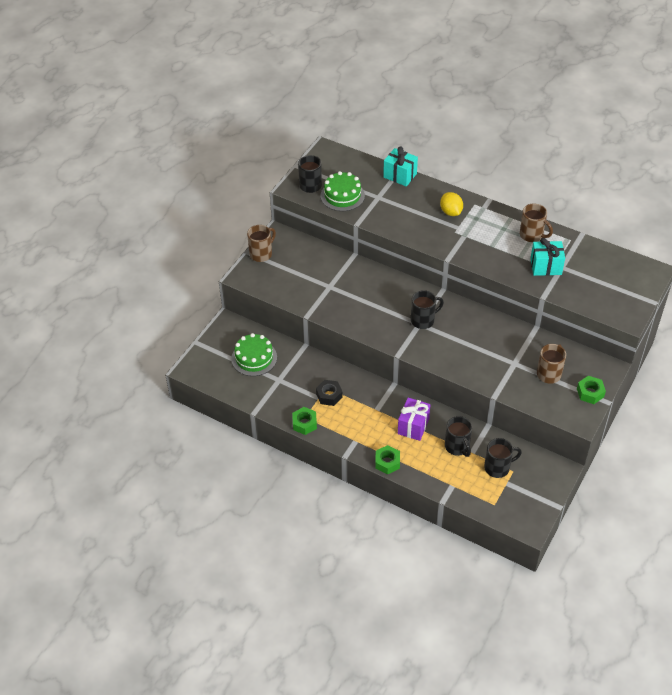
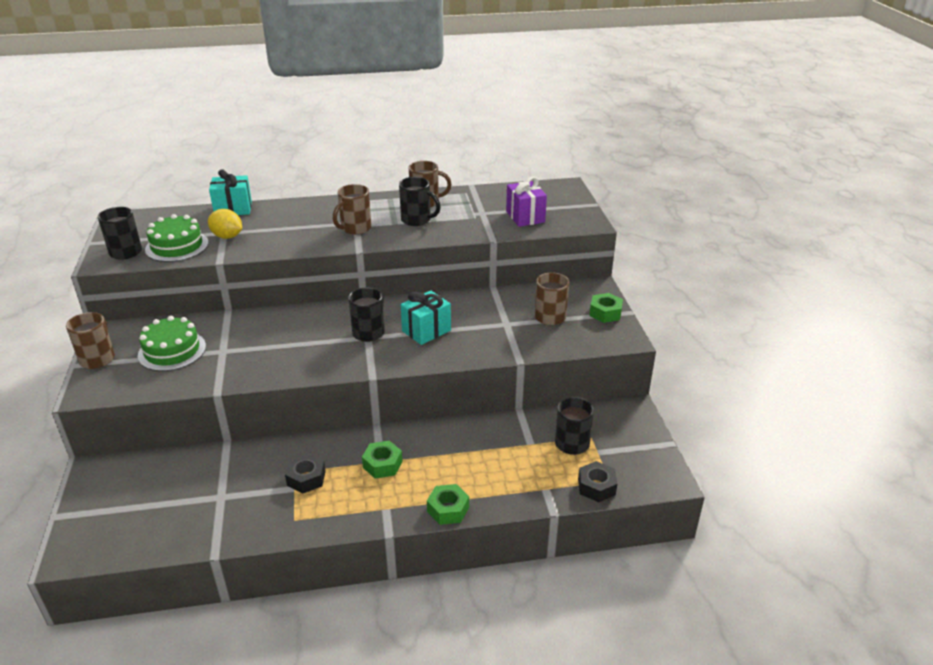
camera: 40 degrees left, 15 degrees down
green cake [231,333,277,376] -> green cake moved to [138,316,206,371]
green nut [292,407,317,435] -> green nut moved to [362,441,402,479]
purple gift [398,398,431,441] -> purple gift moved to [506,177,547,227]
yellow lemon [440,192,463,216] -> yellow lemon moved to [208,209,242,239]
black mug [445,416,472,457] -> black mug moved to [399,177,441,226]
turquoise gift [530,238,565,276] -> turquoise gift moved to [401,291,451,345]
none -> brown mug [333,184,371,235]
none -> black nut [578,461,617,502]

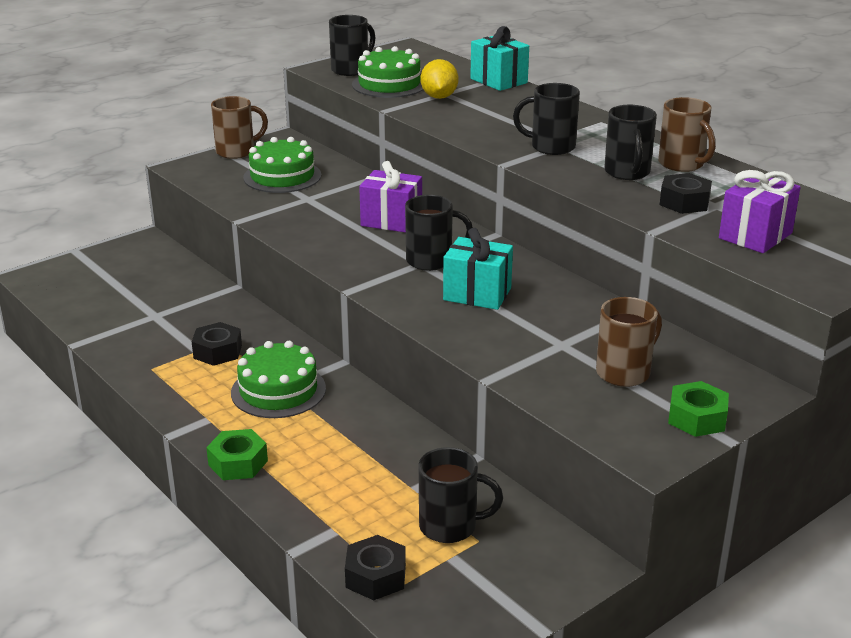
camera: 60 degrees right, 5 degrees down
brown mug [333,184,371,235] -> black mug [513,83,580,155]
green nut [362,441,402,479] -> green cake [231,341,326,418]
none -> purple gift [359,161,422,233]
none -> black nut [660,173,712,214]

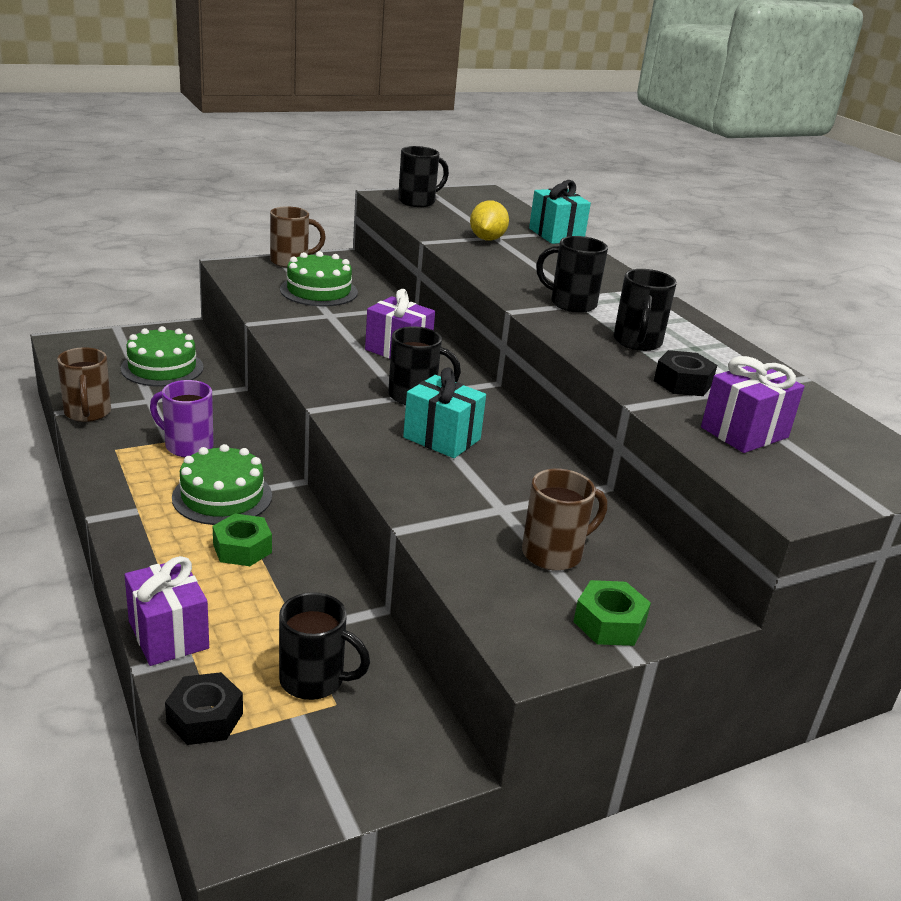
camera: 10 degrees right, 0 degrees up
black nut [192,322,242,366] -> purple mug [150,380,214,457]
green nut [206,429,268,480] -> green nut moved to [213,513,272,566]
green cake [352,46,423,98] -> green cake moved to [121,326,204,387]
brown mug [658,97,716,172] -> brown mug moved to [57,347,111,422]
none -> purple gift [124,556,209,666]

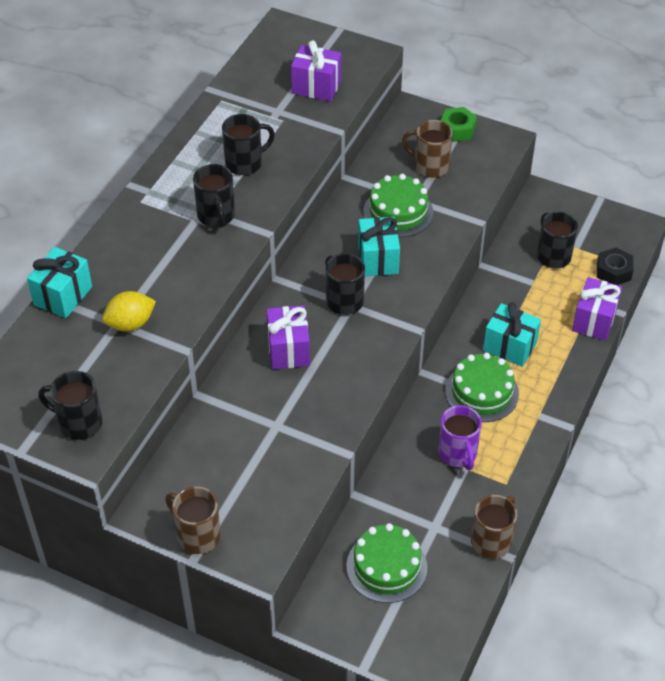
camera: 125 degrees left, 20 degrees up
green nut [213,513,272,566] -> turquoise gift [483,302,541,367]
green cake [280,251,358,307] -> green cake moved to [363,174,433,237]
black nut [654,350,717,396] -> none

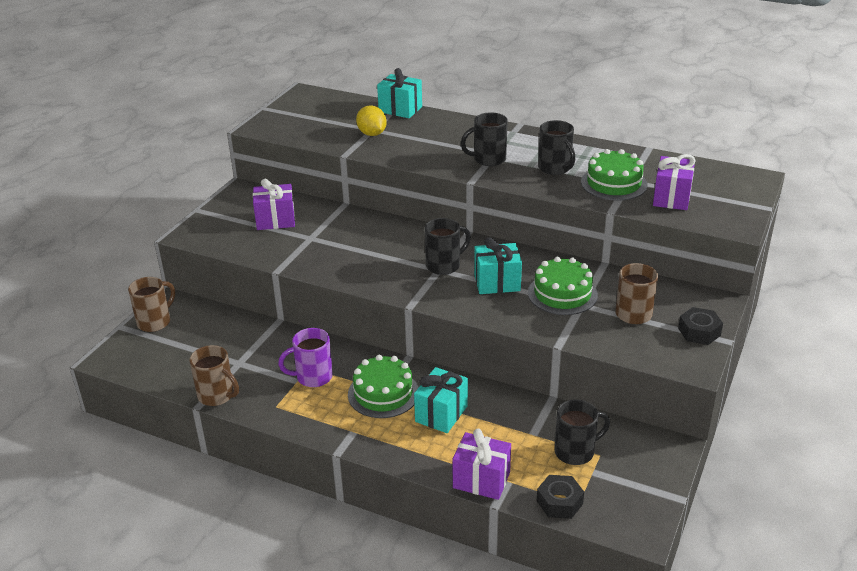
camera: 90 degrees right, 15 degrees down
black mug [38,371,103,440] -> none
brown mug [165,486,221,554] -> brown mug moved to [128,277,175,332]
purple gift [266,305,310,369] -> purple gift moved to [253,179,295,230]
green cake [346,523,427,603] -> green cake moved to [581,149,648,201]
green nut [441,107,477,142] -> black nut [678,307,723,345]

